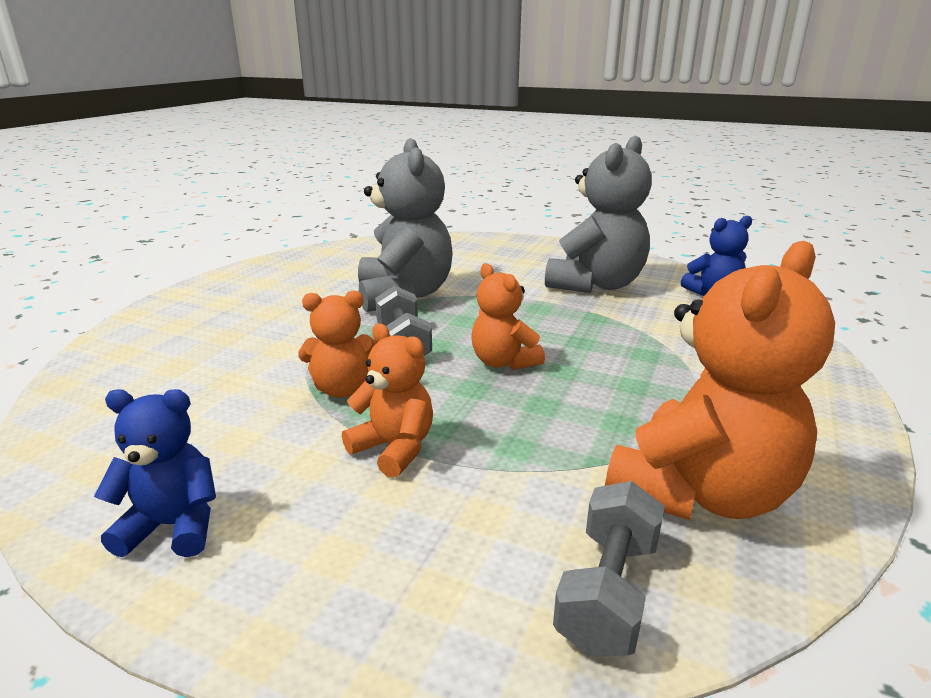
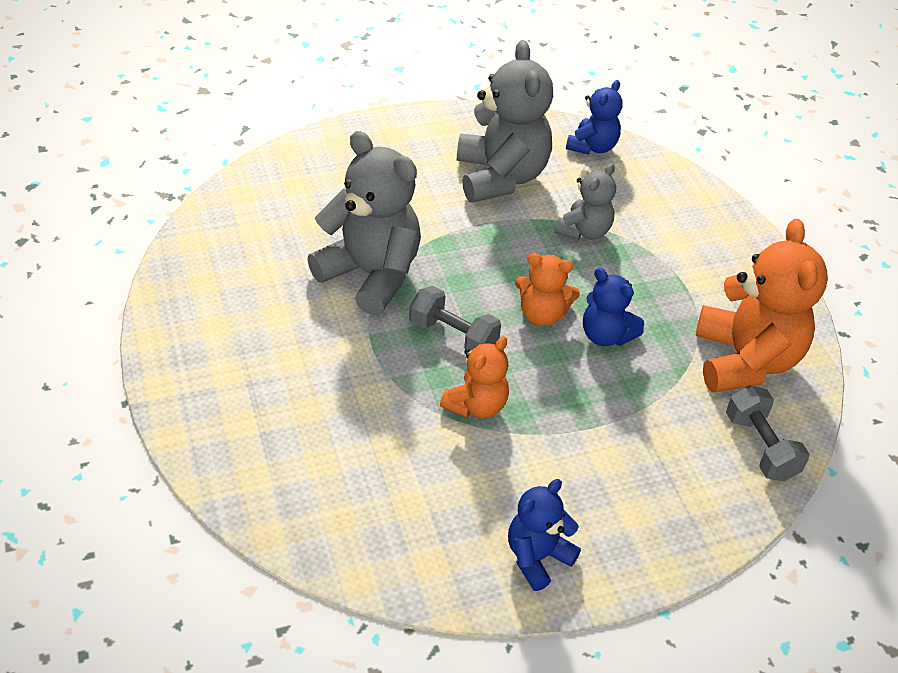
camera: 45 degrees left, 20 degrees up
orange teddy bear [342,323,433,478] -> none
none -> grey teddy bear [554,163,616,240]
none -> blue teddy bear [583,268,644,346]

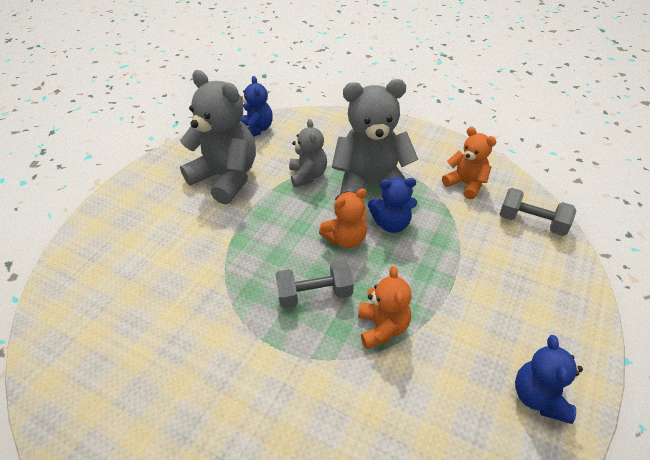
camera: 40 degrees left, 0 degrees up
grey teddy bear [307,131,421,315] -> grey teddy bear moved to [332,79,418,195]
orange teddy bear [696,219,828,393] -> orange teddy bear [442,127,496,200], size x0.55

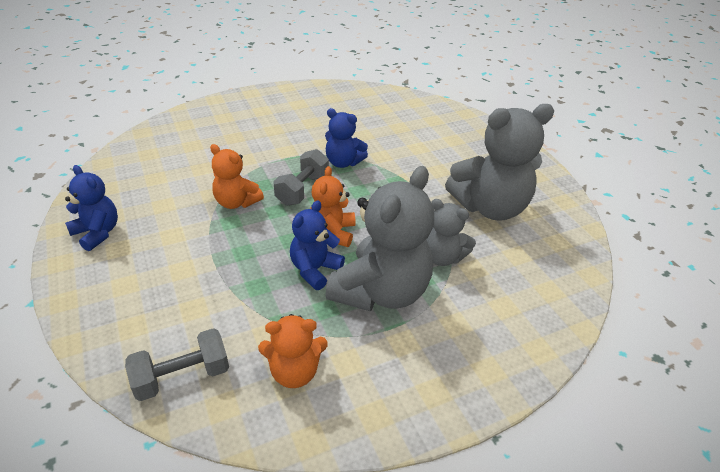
camera: 125 degrees right, 5 degrees down
blue teddy bear [240,76,273,137] -> blue teddy bear moved to [325,108,368,168]

